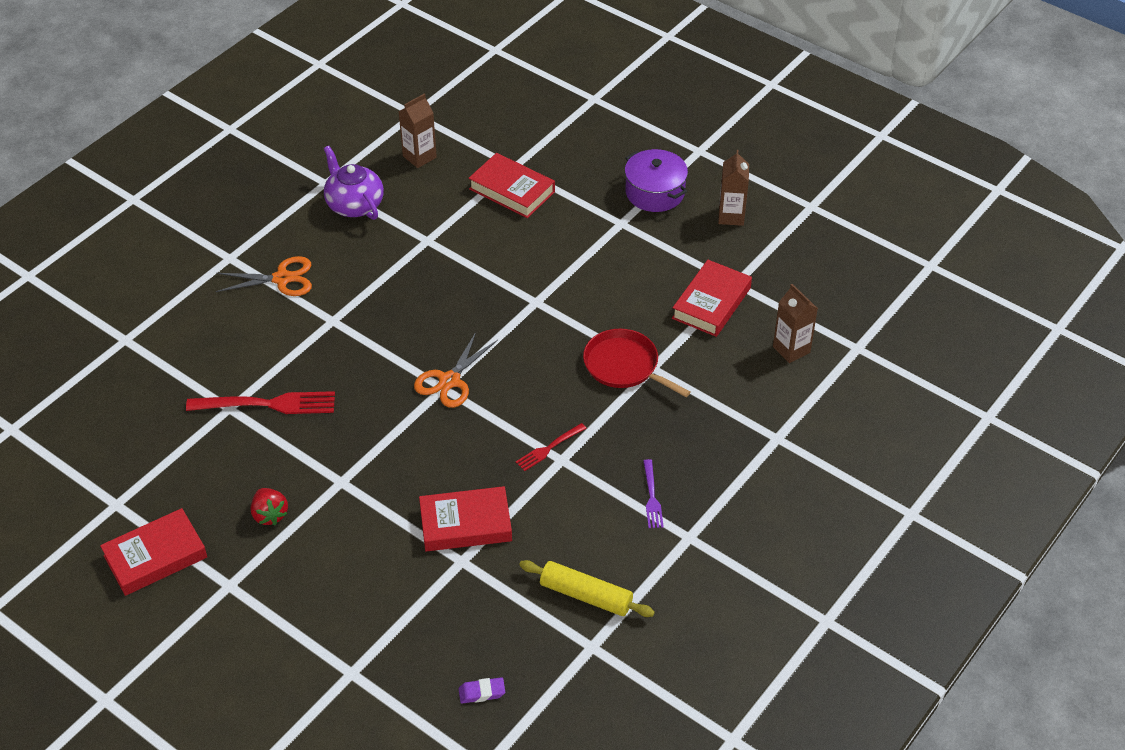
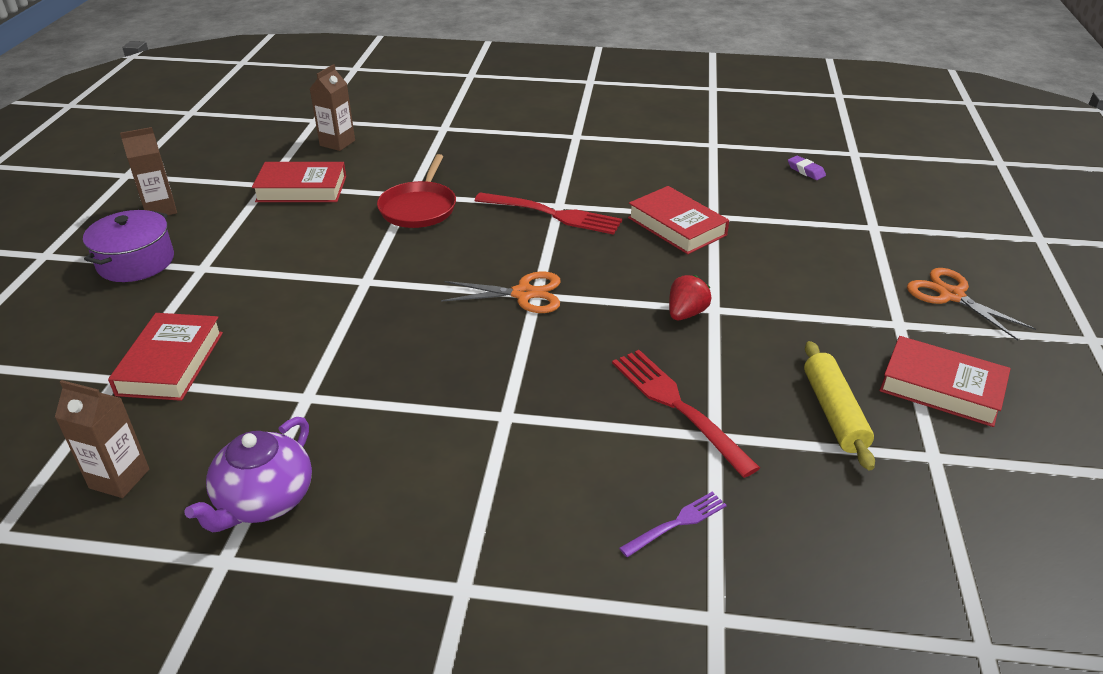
camera: 120 degrees left, 10 degrees down
orange scissors [216,256,312,296] -> orange scissors moved to [907,268,1036,340]
red strawberry [251,488,288,525] -> red strawberry moved to [669,275,712,320]
red fork [516,423,587,471] -> red fork [475,192,622,235], size x1.83
yellow rolling pin [519,560,655,617] -> yellow rolling pin moved to [804,341,875,470]
purple fork [643,459,664,528] -> purple fork moved to [619,492,727,557]

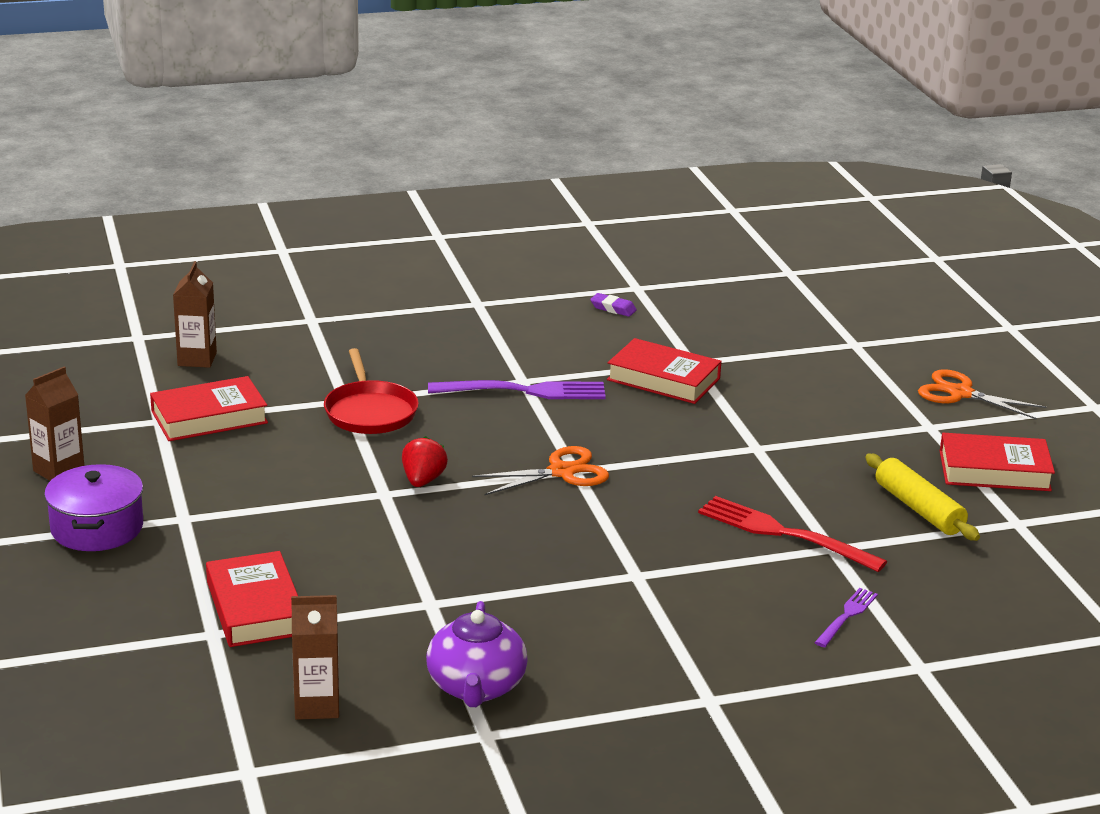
camera: 25 degrees left, 10 degrees down
red fork [475,192,622,235] -> purple fork [428,380,606,399]
red strawberry [669,275,712,320] -> red strawberry moved to [402,436,448,487]
purple eraser [788,156,826,180] -> purple eraser moved to [590,293,637,317]

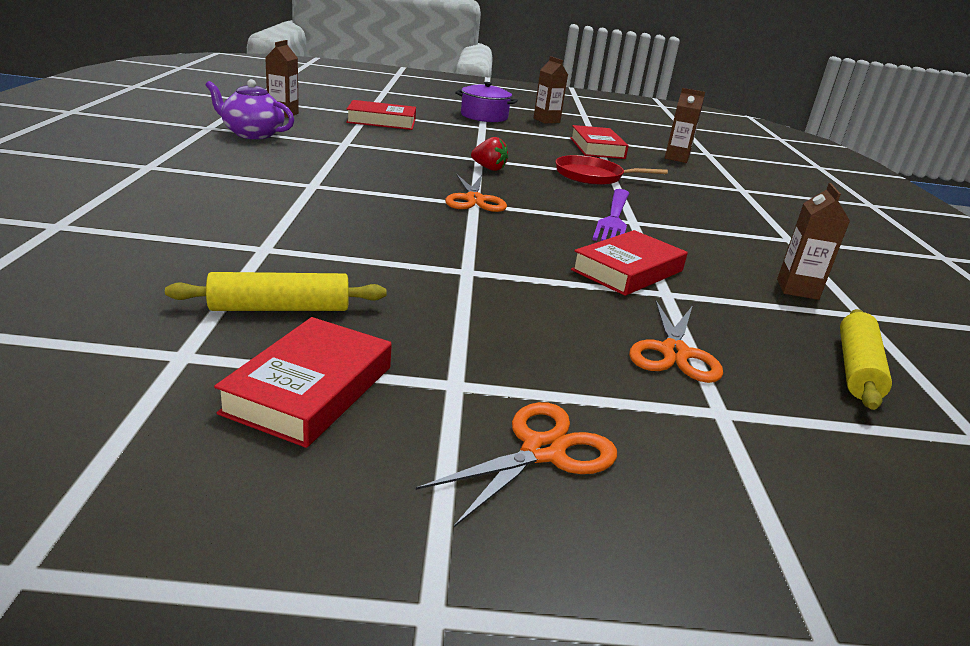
camera: 105 degrees right, 0 degrees up
purple eraser [590,293,637,317] -> brown carton [777,183,850,300]
red fork [698,496,887,572] -> none
purple fork [814,588,878,647] -> none
none -> orange scissors [629,301,723,383]
none -> yellow rolling pin [840,309,892,410]

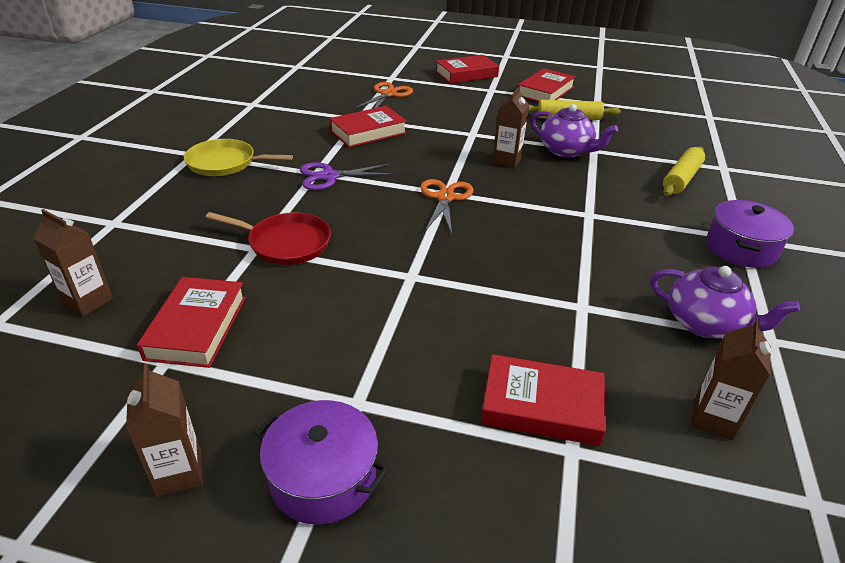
camera: 165 degrees left, 10 degrees up
orange scissors [416,402,617,527] -> red book [435,55,499,84]
red strawberry [471,137,508,171] -> none
purple fork [592,189,629,241] -> purple scissors [300,162,394,190]
brown carton [777,183,850,300] -> brown carton moved to [492,87,529,168]
yellow rolling pin [840,309,892,410] -> yellow rolling pin moved to [663,146,705,196]
none -> yellow pan [184,139,293,176]
none -> purple teapot [531,104,618,158]
none -> purple pot [706,200,794,268]

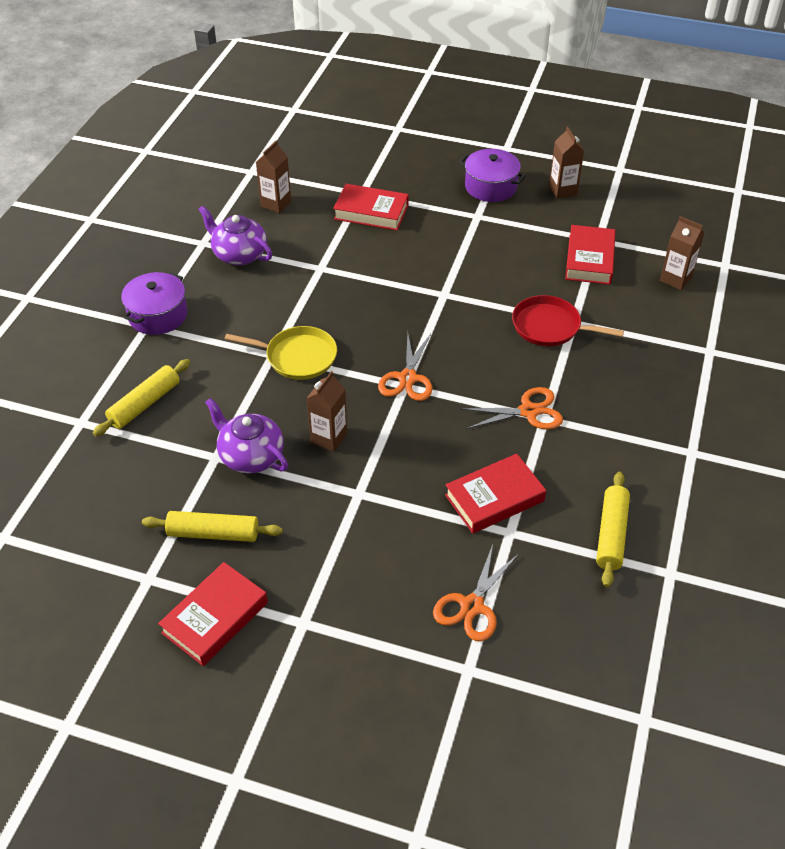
camera: 175 degrees left, 10 degrees up
yellow pan [184,139,293,176] -> yellow pan moved to [225,326,337,380]
purple scissors [300,162,394,190] -> orange scissors [461,387,563,429]
red book [435,55,499,84] -> none
none -> yellow rolling pin [596,472,630,587]

